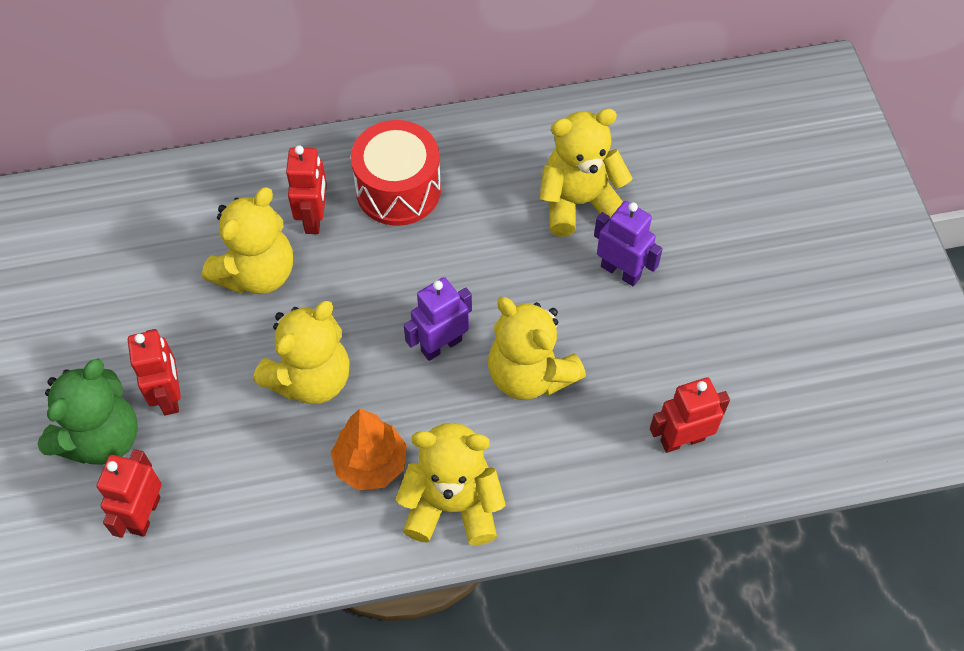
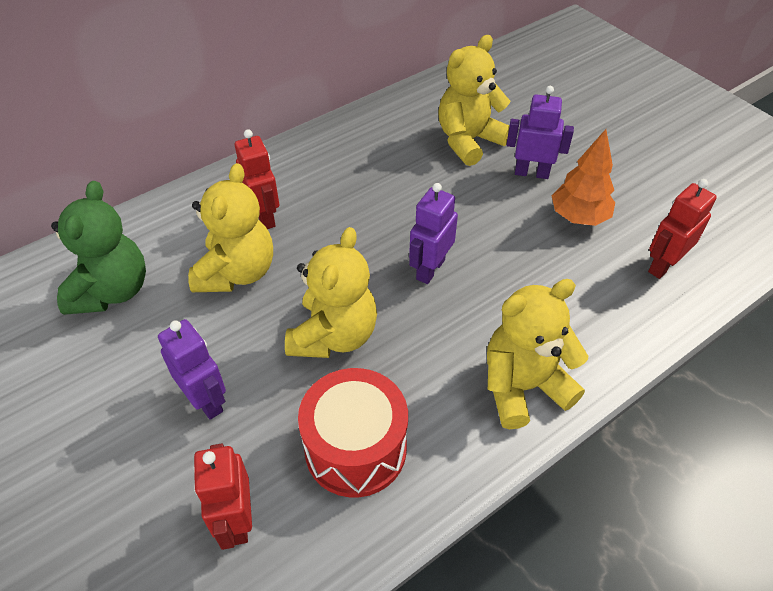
camera: 25 degrees left, 10 degrees down
green teddy bear [37,359,138,465] -> green teddy bear moved to [51,181,146,315]
red robot [128,329,181,415] -> purple robot [158,319,226,420]
orange tree [331,408,407,490] -> orange tree moved to [552,129,615,226]
red drum [351,120,441,226] -> red drum moved to [298,368,408,497]
yellow teddy bear [488,297,586,400] -> none

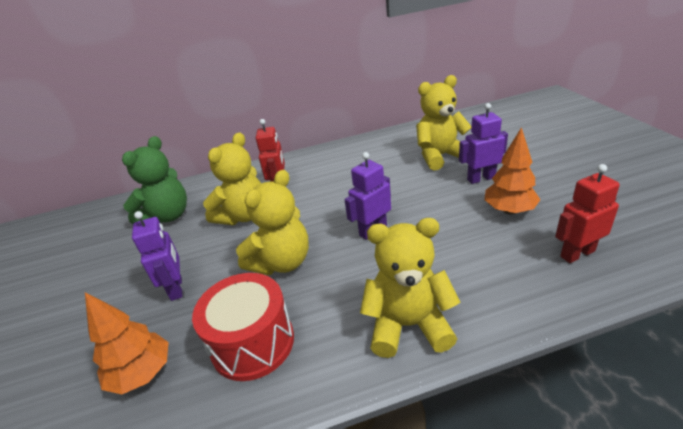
camera: 25 degrees right, 15 degrees down
red robot [194,444,252,550] -> orange tree [85,292,169,394]
purple robot [506,86,574,179] -> purple robot turned 45 degrees counterclockwise [459,103,508,184]

